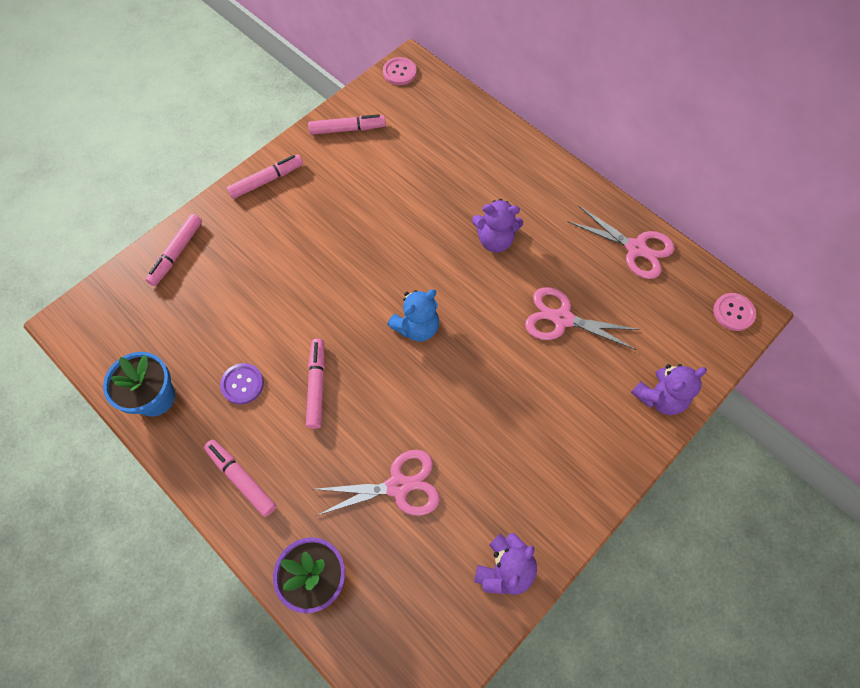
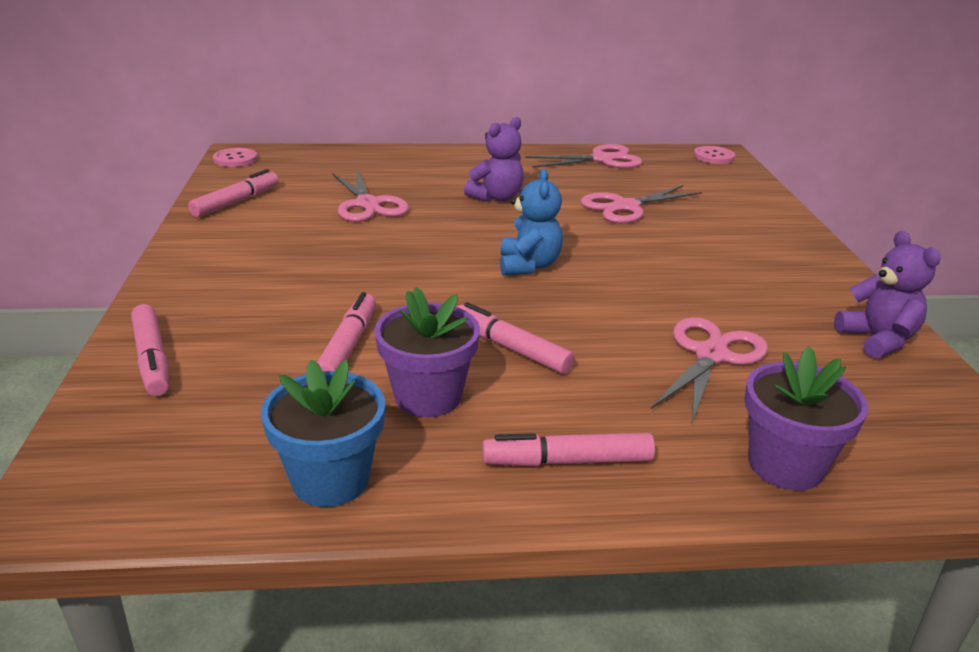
camera: 50 degrees left, 35 degrees down
purple button [220,363,264,404] -> purple flower pot [374,287,480,417]
pink marker [227,154,303,199] -> pink marker moved to [317,292,376,371]
purple teddy bear [631,364,707,415] -> none
none -> pink scissors [332,169,409,222]

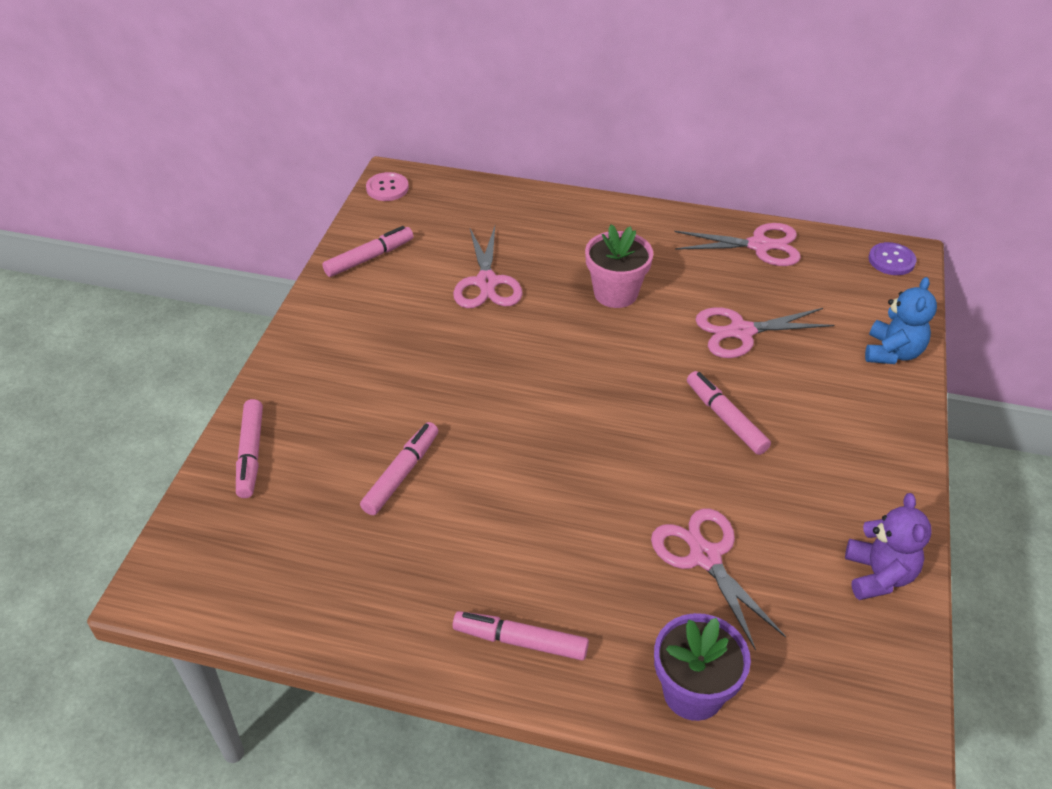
camera: 20 degrees right, 15 degrees up
blue flower pot [261,360,385,507] -> none
purple flower pot [374,287,480,417] -> none
pink marker [458,302,575,374] -> pink marker moved to [687,371,771,455]
purple teddy bear [464,117,524,202] -> pink flower pot [585,224,653,308]
blue teddy bear [500,169,563,276] -> blue teddy bear moved to [865,277,937,364]
pink scissors [651,317,768,423] -> pink scissors turned 75 degrees counterclockwise [651,508,786,651]
pink button [694,146,735,164] -> purple button [869,242,916,275]

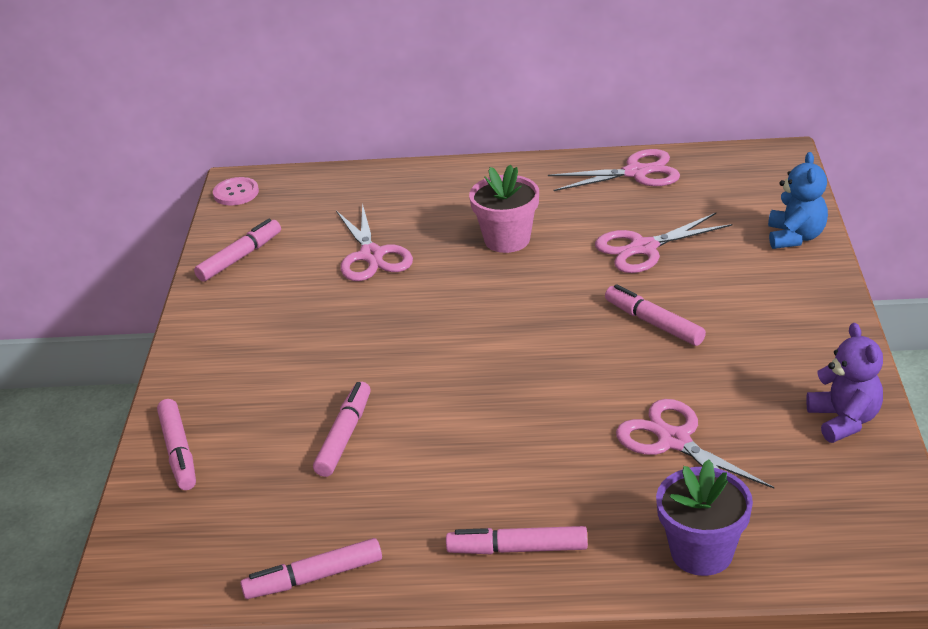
camera: 10 degrees left, 10 degrees down
purple button [869,242,916,275] -> none
none -> pink marker [240,538,382,599]

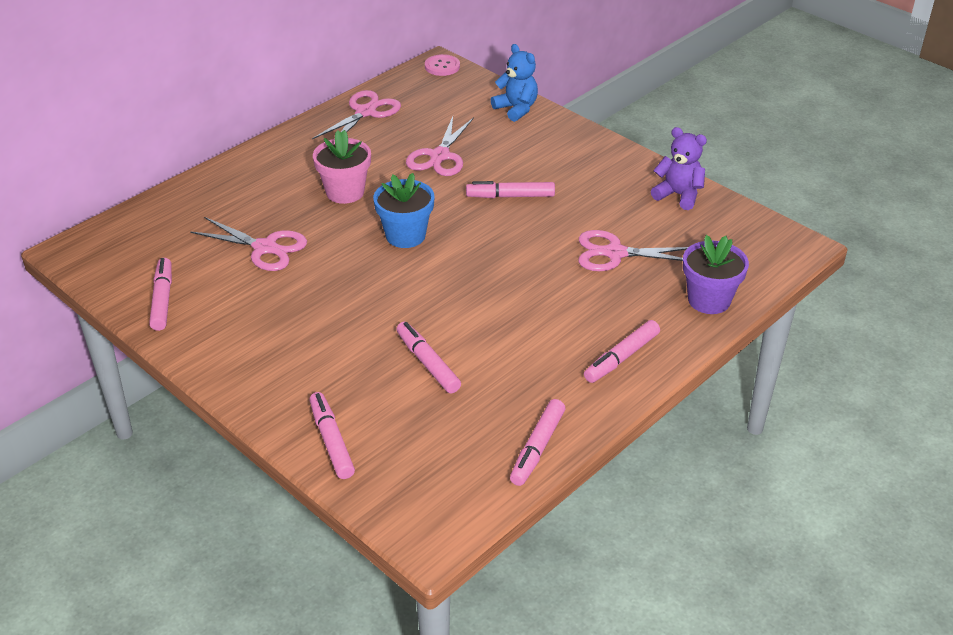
camera: 50 degrees left, 5 degrees up
pink marker [157,399,196,490] -> pink marker turned 135 degrees counterclockwise [309,392,355,479]
pink button [213,177,259,205] -> pink button moved to [425,54,460,76]
none -> blue flower pot [373,173,435,248]

